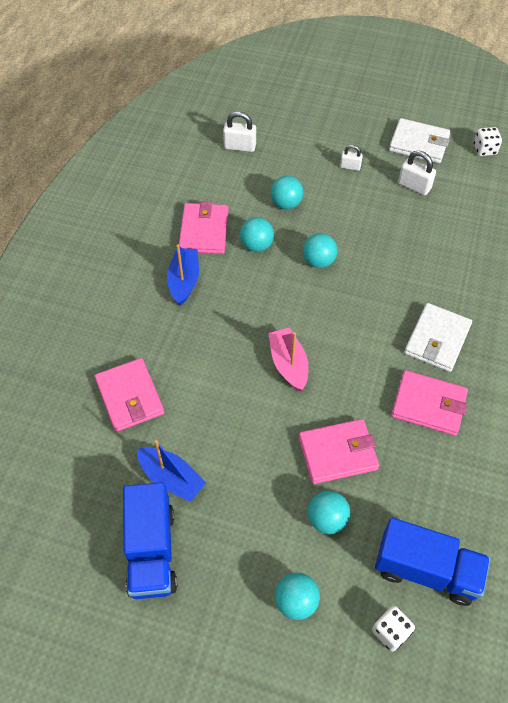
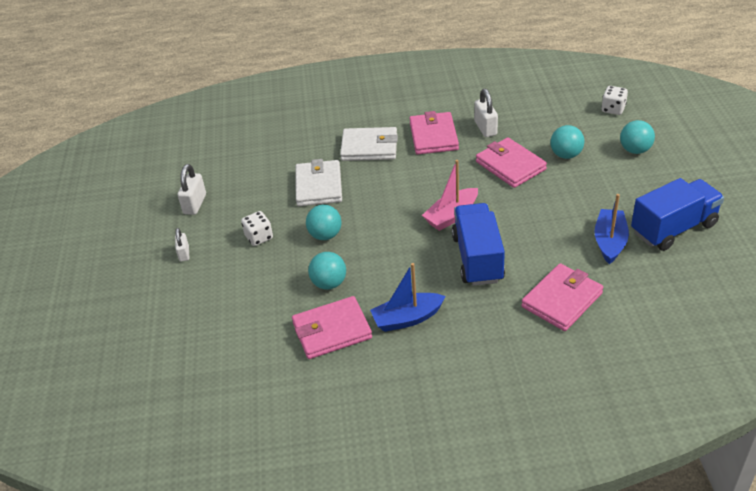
camera: 110 degrees left, 15 degrees down
white padlock [223,111,256,152] -> white padlock moved to [474,89,498,137]
turquoise ball [270,176,303,209] -> none
blue truck [375,518,490,606] -> blue truck moved to [452,203,505,286]
white wallet [389,118,451,163] -> white wallet moved to [295,159,342,206]
white dice [474,127,502,156] -> white dice moved to [241,211,273,246]

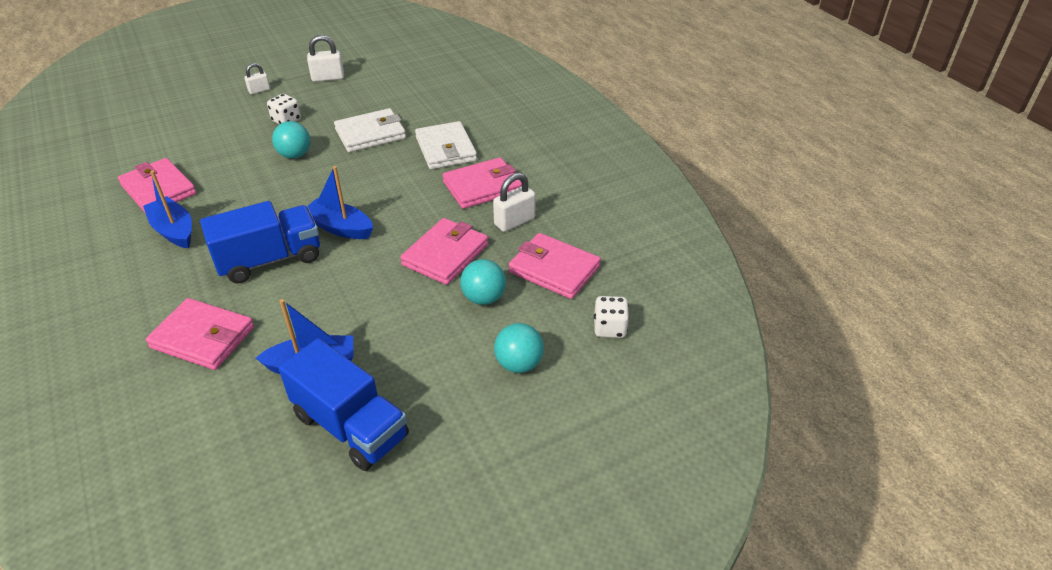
camera: 65 degrees right, 0 degrees up
turquoise ball [308,252,346,290] -> none
pink boat [422,160,478,231] -> blue boat [308,166,373,239]
none -> pink wallet [508,233,601,299]

